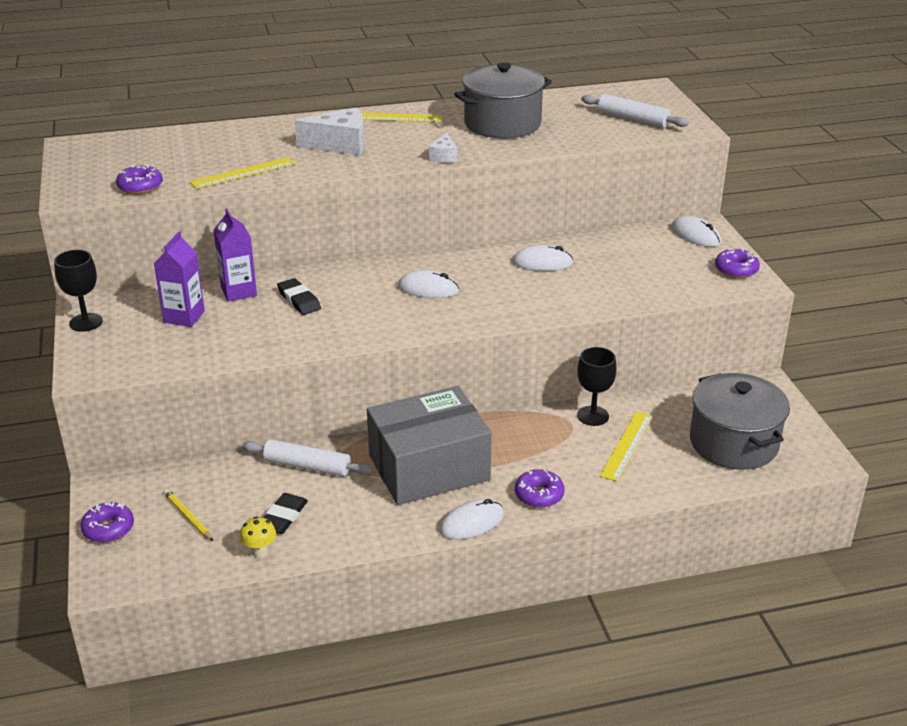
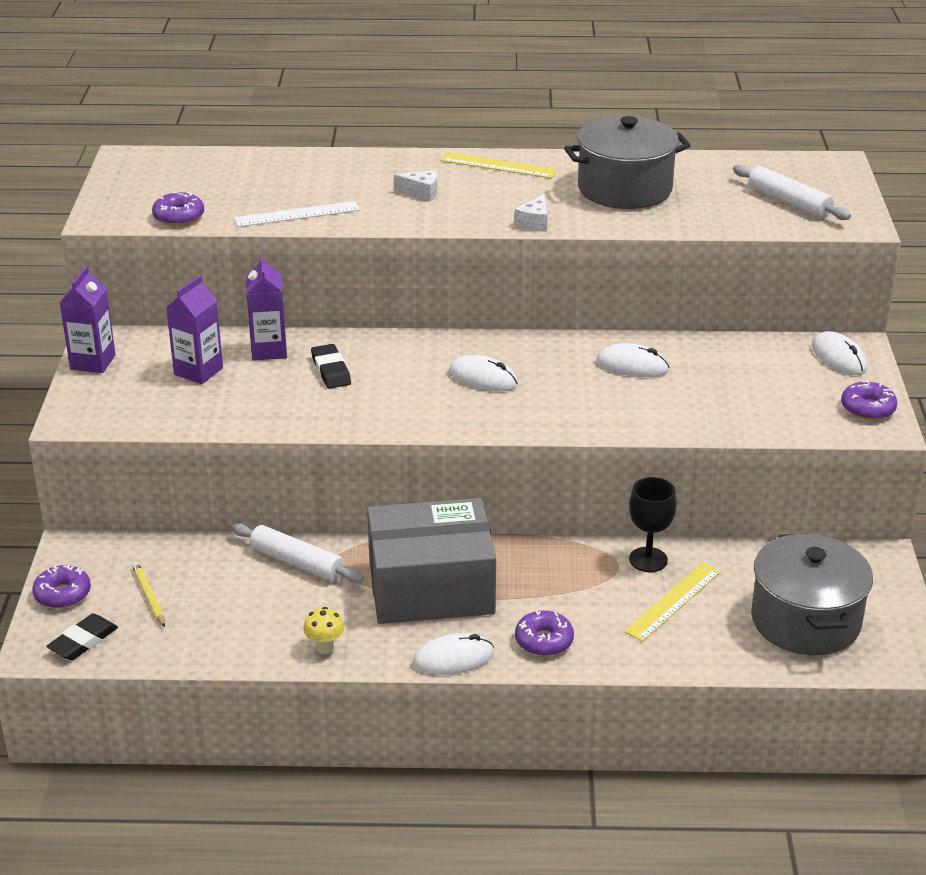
camera: 15 degrees right, 0 degrees up
black goblet [54,250,103,332] -> purple carton [60,266,116,373]
yellow ruler [190,157,295,189] -> white ruler [234,201,360,227]
yellow mushroom [240,516,276,558] -> yellow mushroom moved to [303,607,345,654]
black eraser [264,493,308,534] -> black eraser moved to [46,614,118,660]
white cheese [295,107,364,155] -> white cheese [394,170,437,202], size x0.54

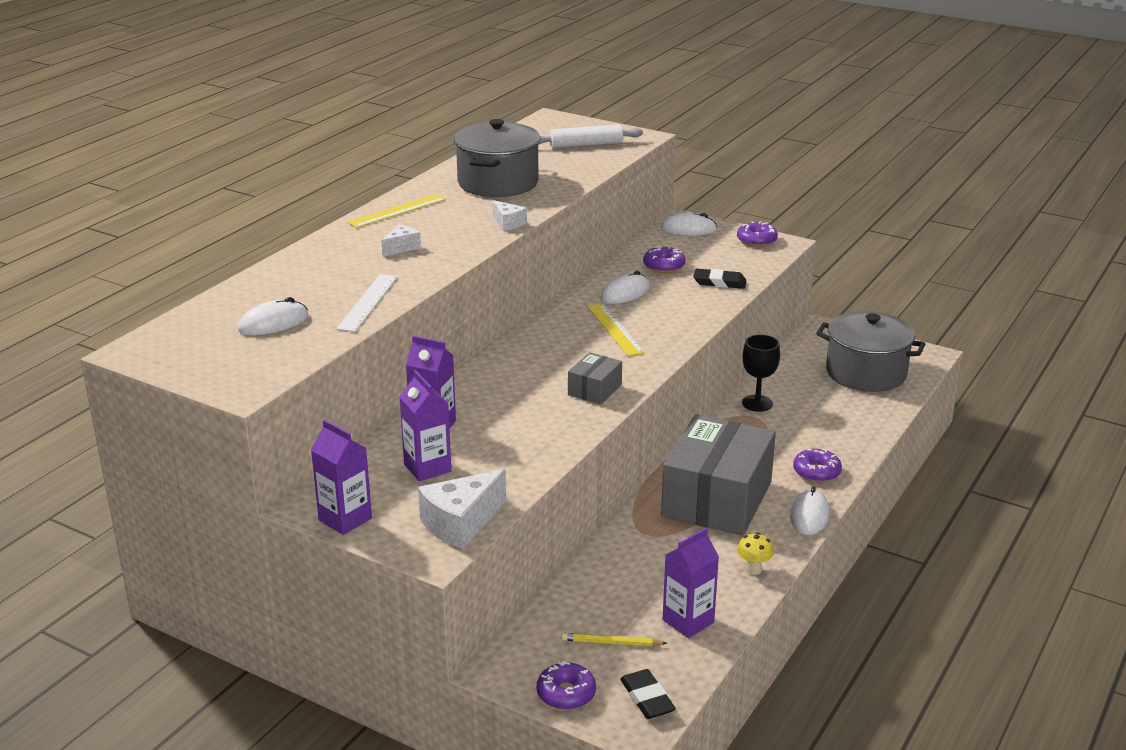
camera: 60 degrees left, 5 degrees down
purple donut [152,192,204,226] -> purple donut moved to [643,246,685,273]
white rolling pin [232,523,364,583] -> none
black eraser [311,344,351,389] -> black eraser moved to [693,269,747,289]
white mouse [449,355,518,392] -> white mouse moved to [238,297,309,335]
yellow ruler [624,563,720,642] -> yellow ruler moved to [587,304,645,356]
none -> white cheese [418,469,506,549]
none -> grey box [568,352,622,405]
none -> purple carton [663,528,719,638]

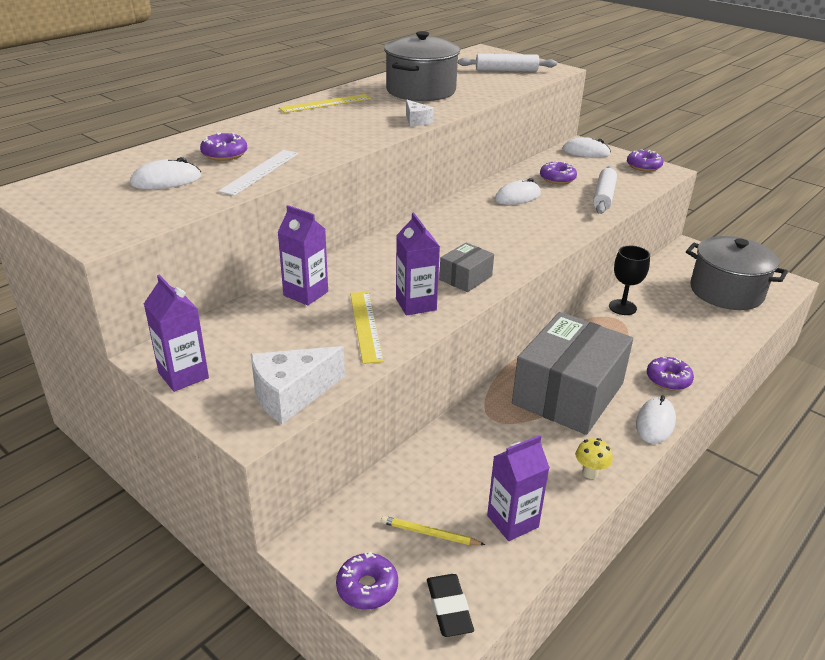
camera: 10 degrees right, 5 degrees up
white cheese [381,224,421,257] -> none
purple carton [399,370,451,481] -> purple carton moved to [396,213,440,315]
yellow ruler [587,304,645,356] -> yellow ruler moved to [350,292,384,364]
black eraser [693,269,747,289] -> white rolling pin [593,166,617,214]
none -> purple donut [200,132,247,161]

